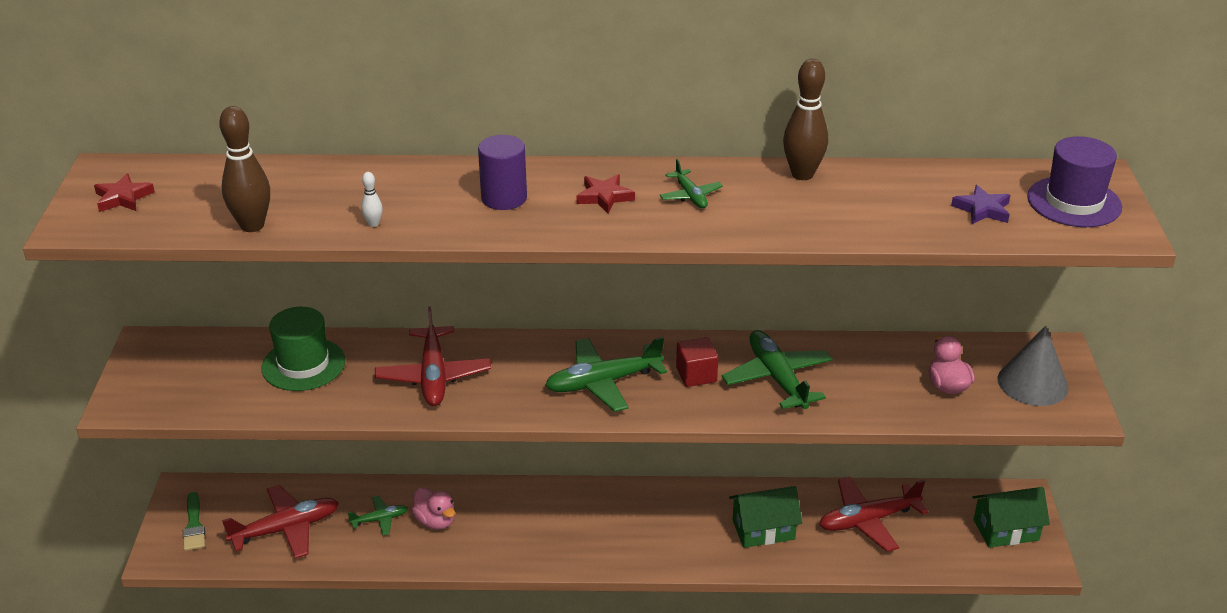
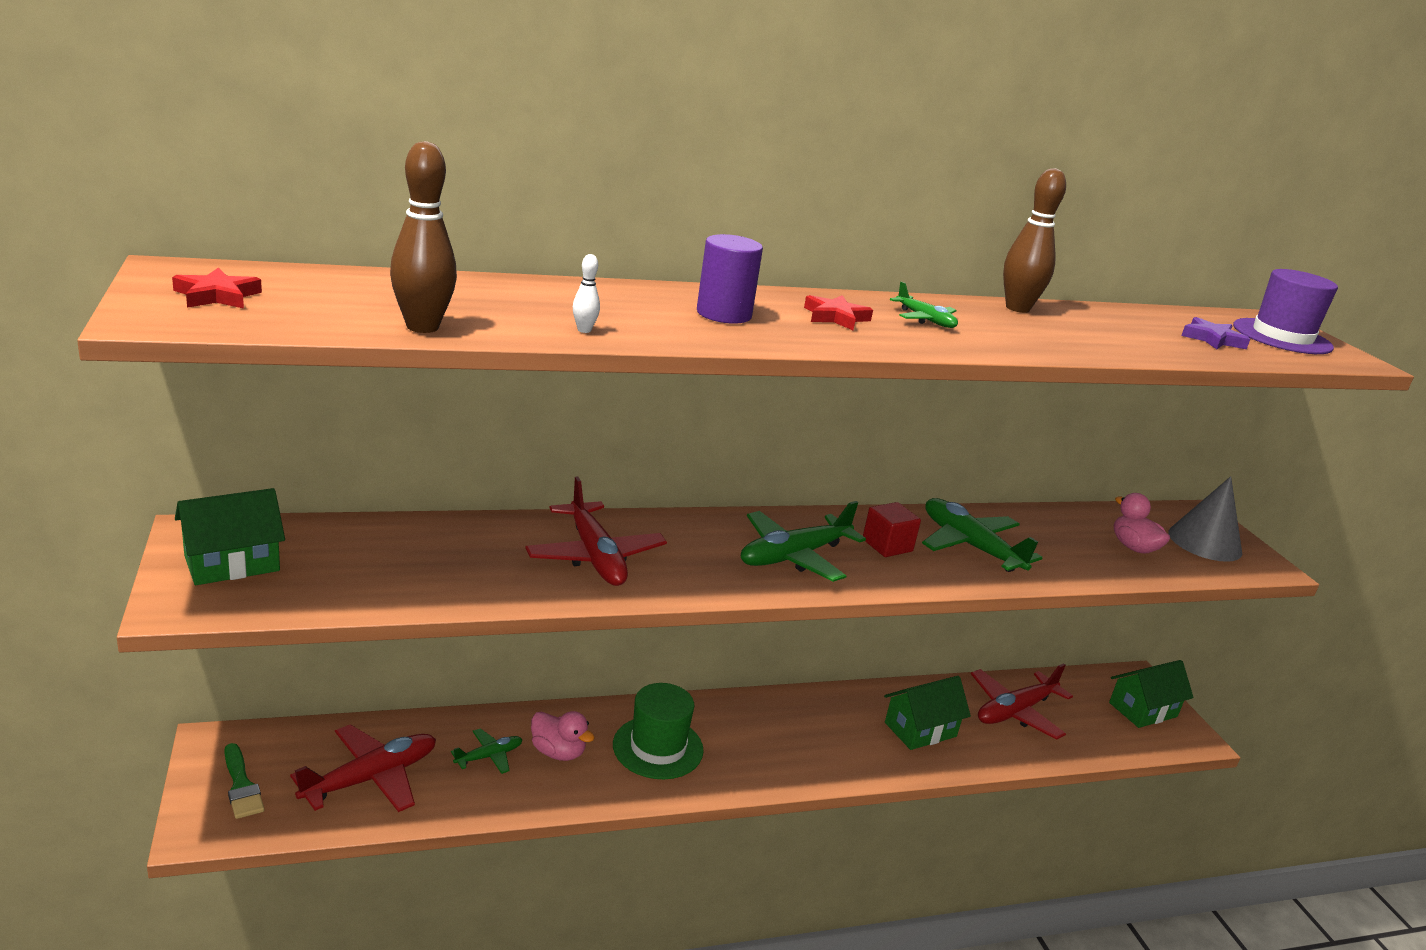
camera: 20 degrees left, 10 degrees down
green hat [261,307,345,391] -> green hat moved to [613,683,704,779]
none -> green house [175,488,285,585]

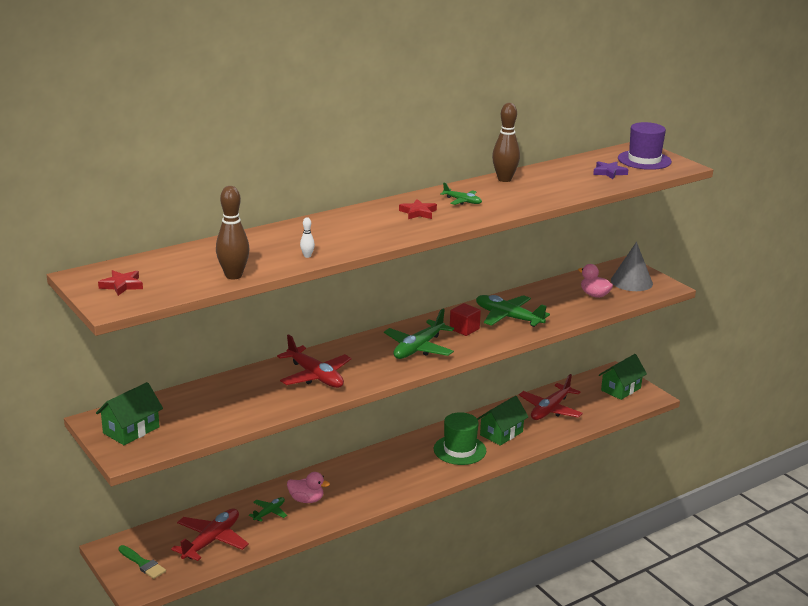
camera: 15 degrees left, 0 degrees up
green hat [613,683,704,779] -> green hat moved to [434,412,486,465]
purple cylinder [697,234,763,324] -> none

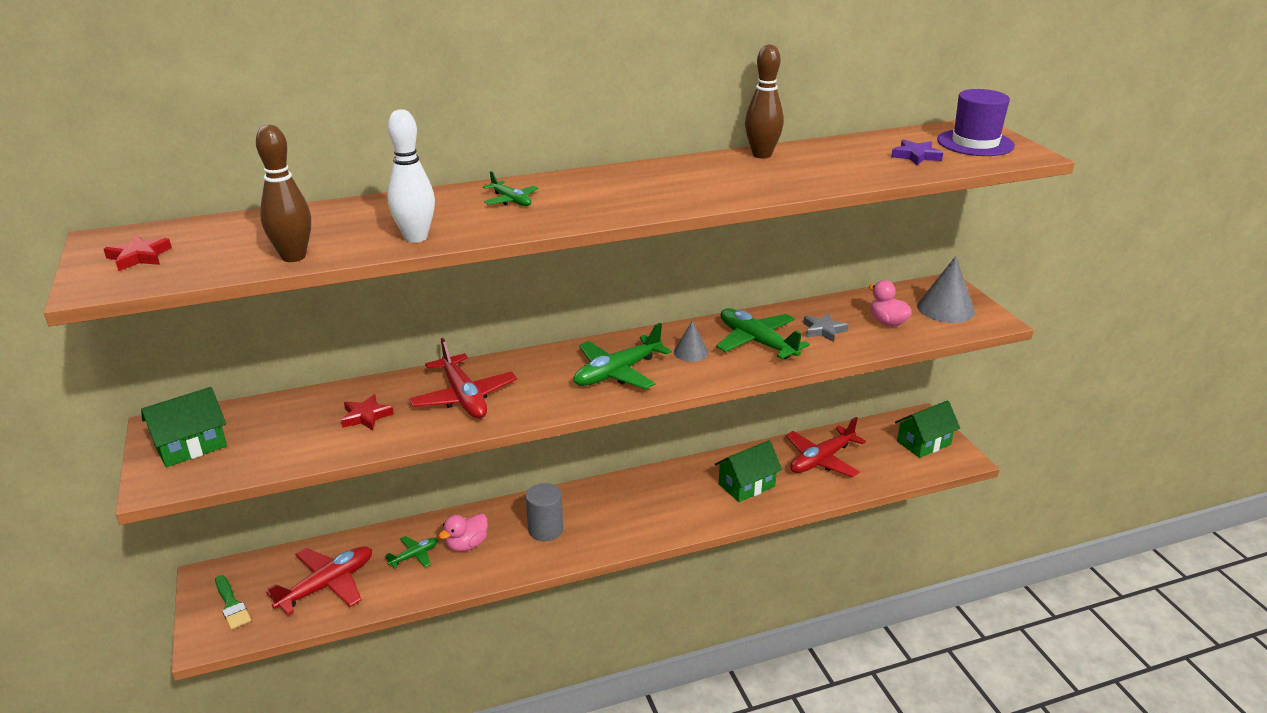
camera: 15 degrees right, 5 degrees up
pink duck [287,472,330,503] -> pink duck turned 105 degrees clockwise [439,513,488,552]
white bowling pin [300,218,315,258] -> white bowling pin [387,109,435,243], size x2.22
red star [399,199,437,219] -> red star moved to [341,394,394,431]
green hat [434,412,486,465] -> none
green plane [440,183,482,205] -> green plane moved to [483,171,538,206]
red cube [450,303,481,336] -> grey cone [674,321,709,362]
none -> grey cylinder [526,483,563,541]
none -> grey star [803,313,849,342]

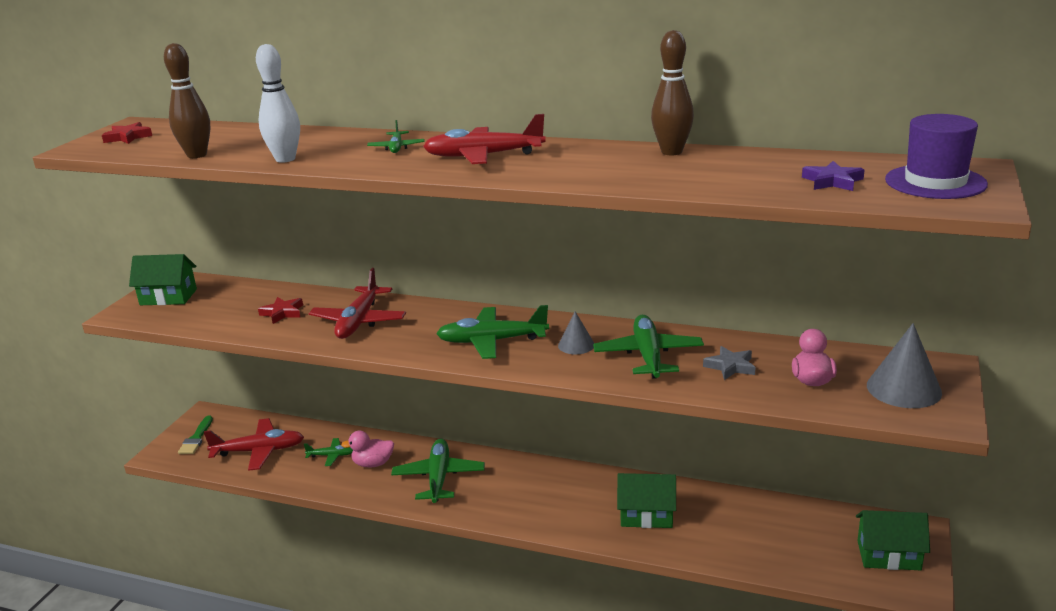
camera: 40 degrees right, 5 degrees down
grey cylinder [526,483,563,541] -> green plane [391,439,485,503]
red plane [786,417,866,477] -> red plane moved to [423,114,546,164]

